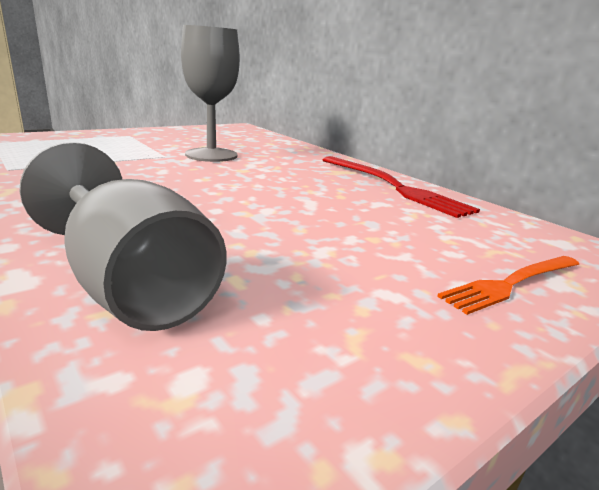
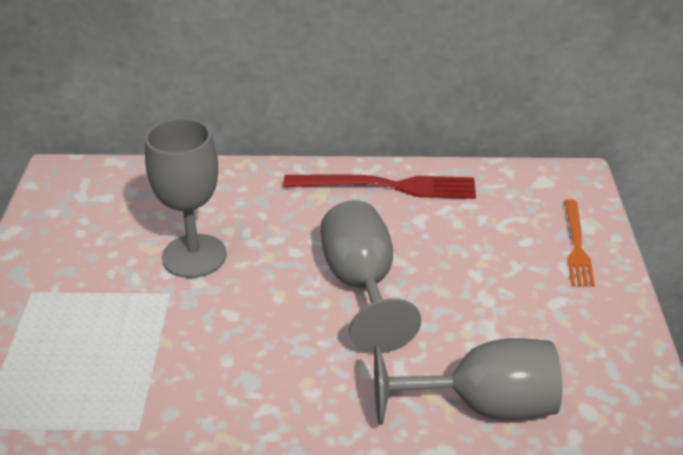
camera: 50 degrees left, 15 degrees up
none -> grey goblet [320,200,421,353]

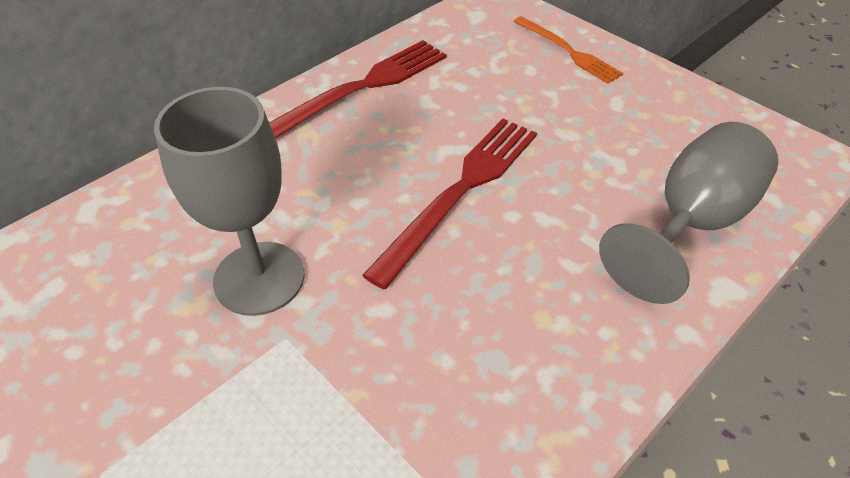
camera: 45 degrees left, 10 degrees up
grey goblet [320,200,421,353] -> red fork [362,119,537,289]

